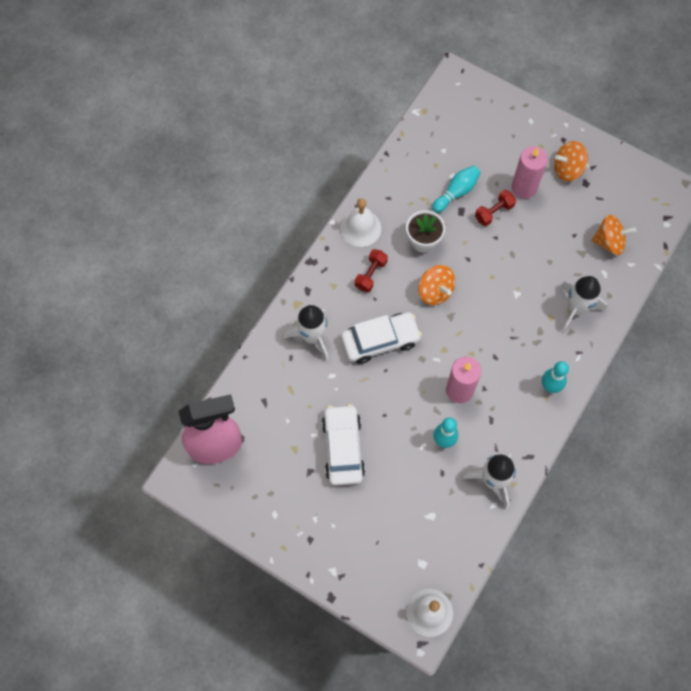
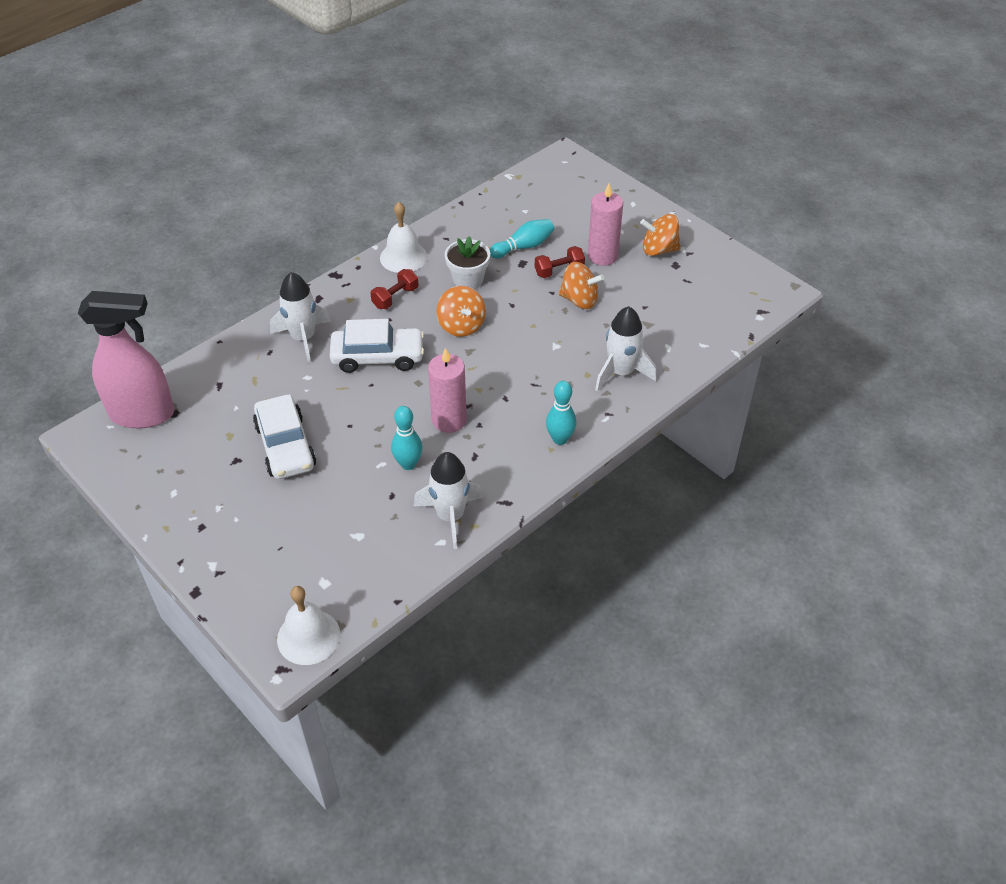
camera: 15 degrees right, 20 degrees down
white car [322,404,365,486] -> white car turned 150 degrees clockwise [253,394,316,479]
orange spinning top [591,215,636,255] -> orange spinning top moved to [559,262,604,309]

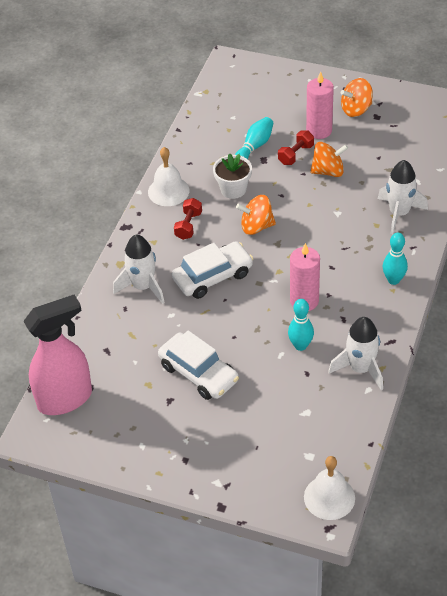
camera: 25 degrees left, 0 degrees up
orange spinning top [437,286,486,337] -> orange spinning top turned 135 degrees clockwise [236,195,276,235]

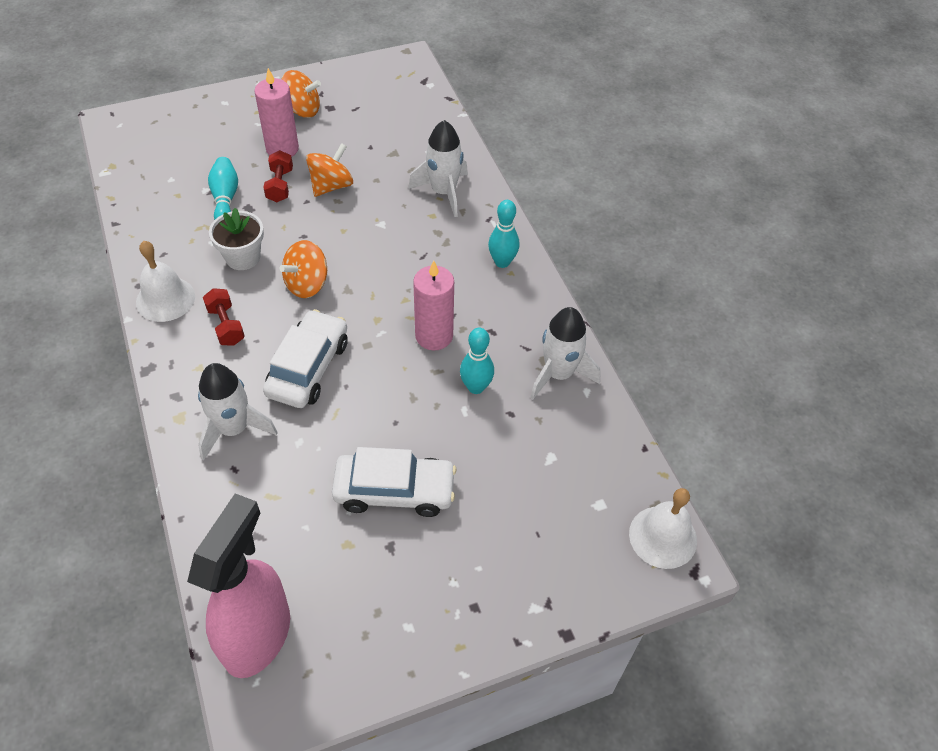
camera: 45 degrees left, 5 degrees up
orange spinning top [341,78,373,117] -> orange spinning top turned 105 degrees counterclockwise [281,70,321,118]

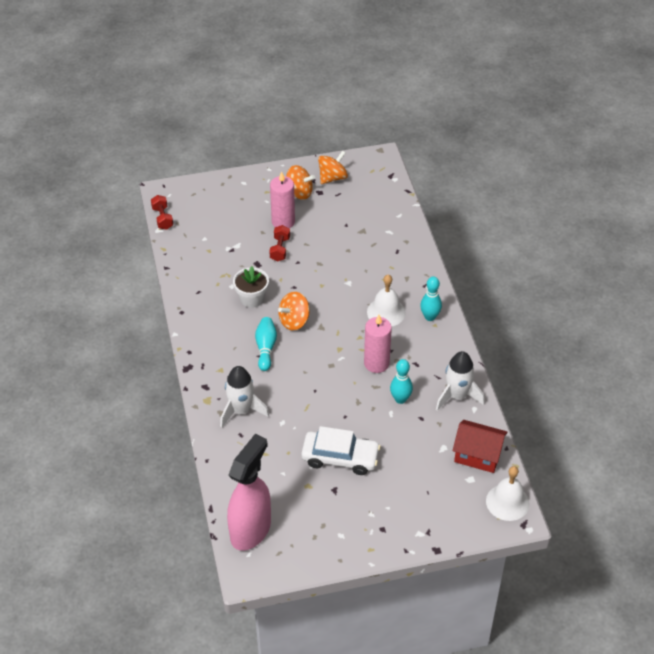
camera: 10 degrees right, 5 degrees down
white bell [136,241,195,322] -> white bell moved to [367,275,406,326]
red dumbbell [203,288,245,346] -> red dumbbell moved to [151,195,173,230]
turquoise bowling pin [208,157,238,220] -> turquoise bowling pin moved to [255,317,277,371]
white car [263,309,348,408] -> none
orange spinning top [306,143,353,197] -> orange spinning top moved to [318,150,348,184]
white rocket [408,120,468,217] -> none
none -> red house [453,420,508,473]

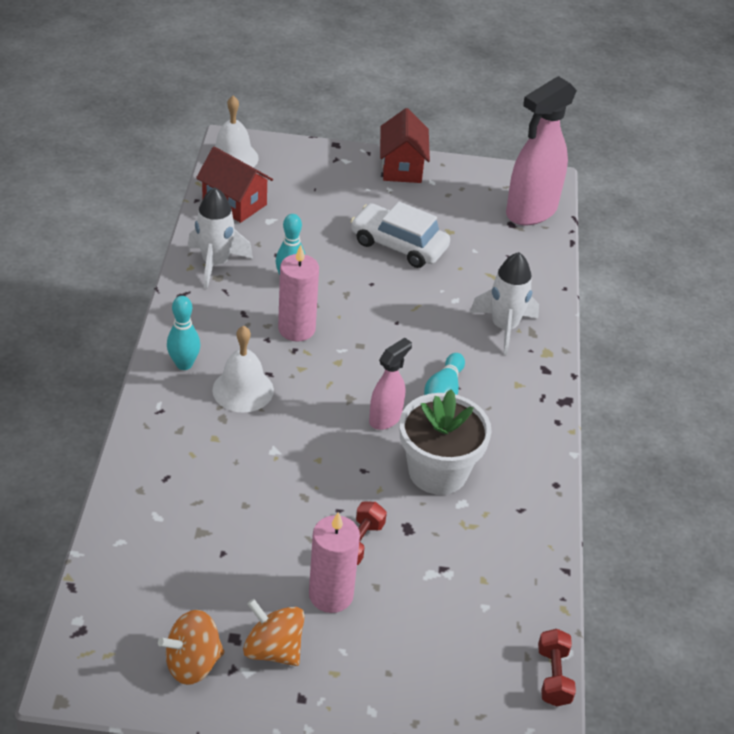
camera: 165 degrees left, 5 degrees down
white flower pot [233,266,269,308] -> white flower pot [400,389,492,495], size x1.51
orange spinning top [278,292,310,331] -> pink spray bottle [369,338,412,430]
none -> red house [380,108,430,183]

